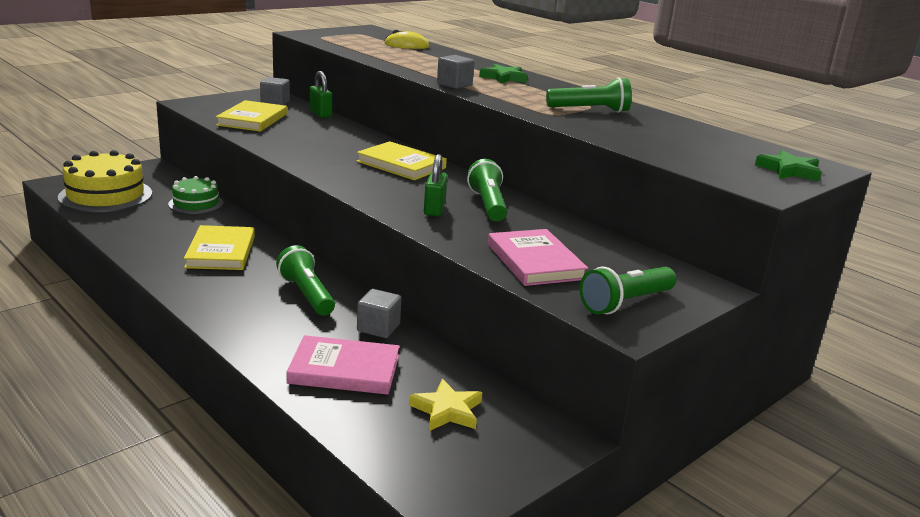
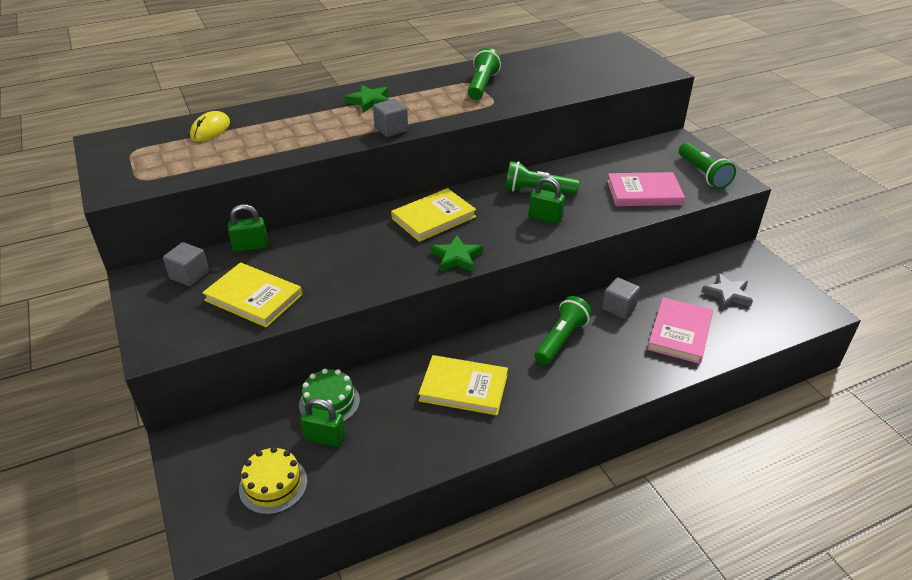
camera: 70 degrees left, 15 degrees up
yellow cake [58,150,152,212] -> yellow cake [239,447,307,514], size x0.60
green flashlight [276,245,335,316] -> green flashlight turned 135 degrees clockwise [535,296,592,365]
yellow star [409,379,482,431] -> grey star [701,273,753,310]
green star [755,150,822,182] -> green star moved to [431,235,483,272]
none -> green padlock [300,398,345,447]

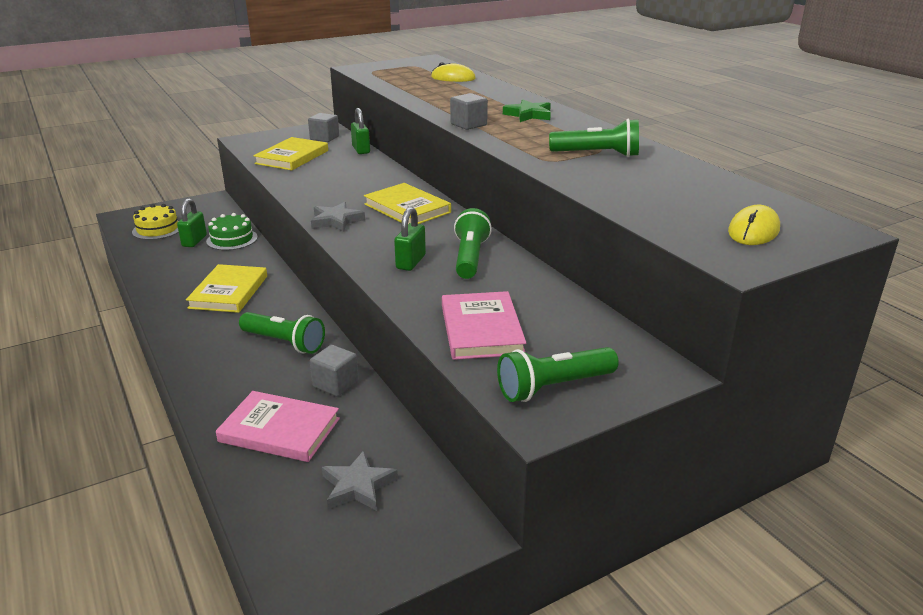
camera: 85 degrees right, 10 degrees down
green star [431,235,483,272] -> grey star [311,202,365,232]
none -> yellow mouse [728,205,780,245]

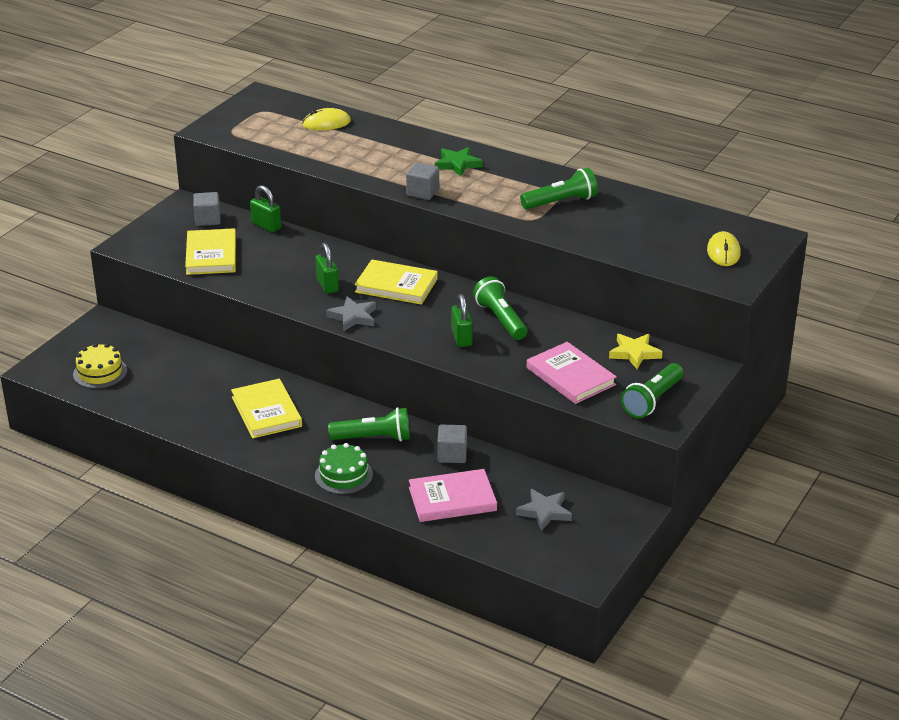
camera: 30 degrees left, 5 degrees up
green padlock [177,198,207,247] -> green padlock moved to [315,243,339,294]
green cake [206,213,258,250] -> green cake moved to [315,443,373,494]
none -> yellow star [609,334,663,369]

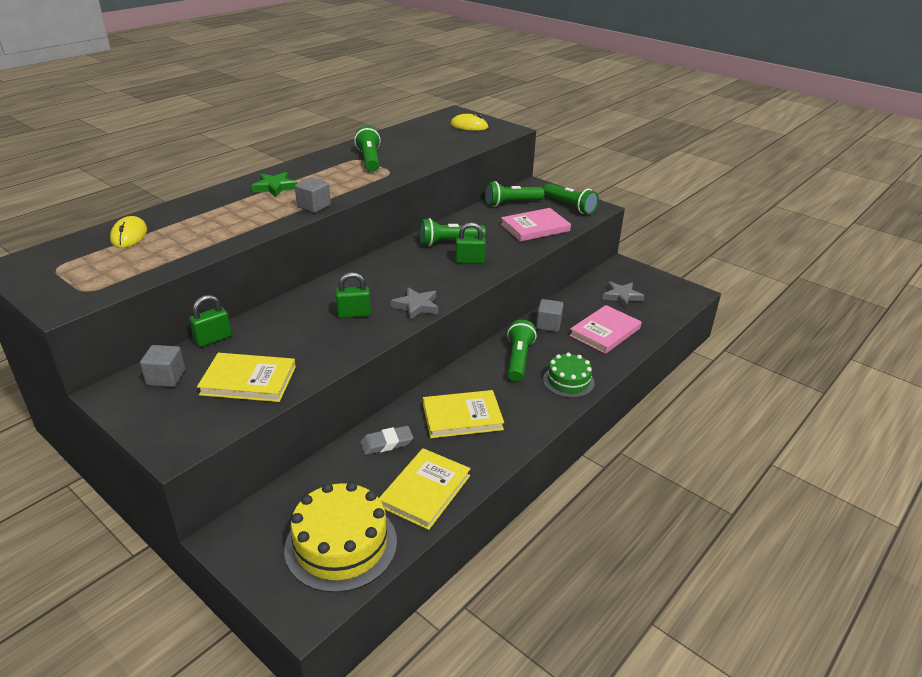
camera: 80 degrees left, 0 degrees up
yellow cake [73,343,127,389] -> yellow cake [284,482,397,593], size x1.66
yellow book [354,260,438,305] -> yellow book moved to [379,448,471,530]
pink book [409,469,497,522] -> pink book turned 45 degrees clockwise [569,305,642,354]
yellow star [609,334,663,369] -> green flashlight [485,181,544,207]
none -> grey eraser [360,426,413,455]

